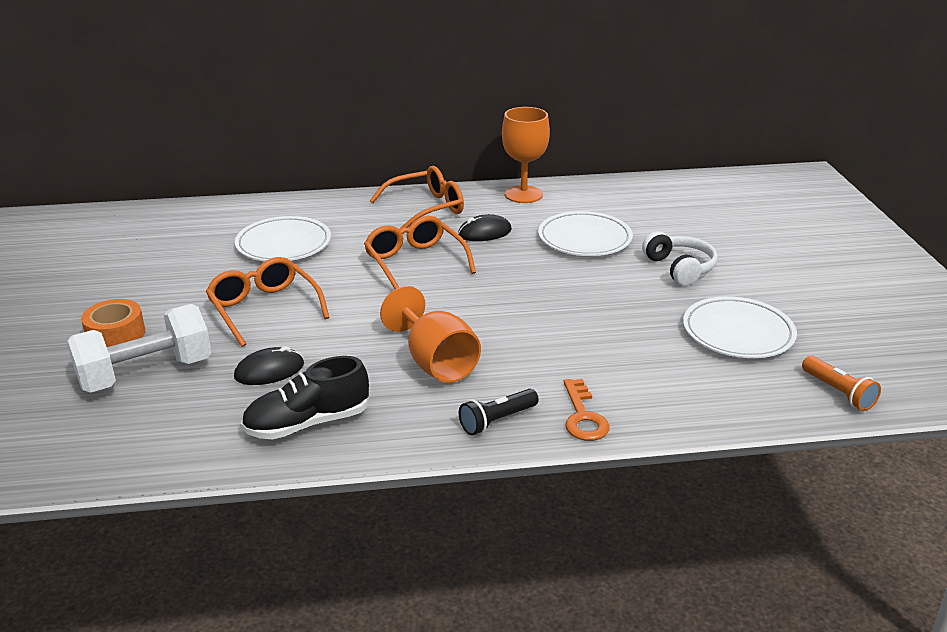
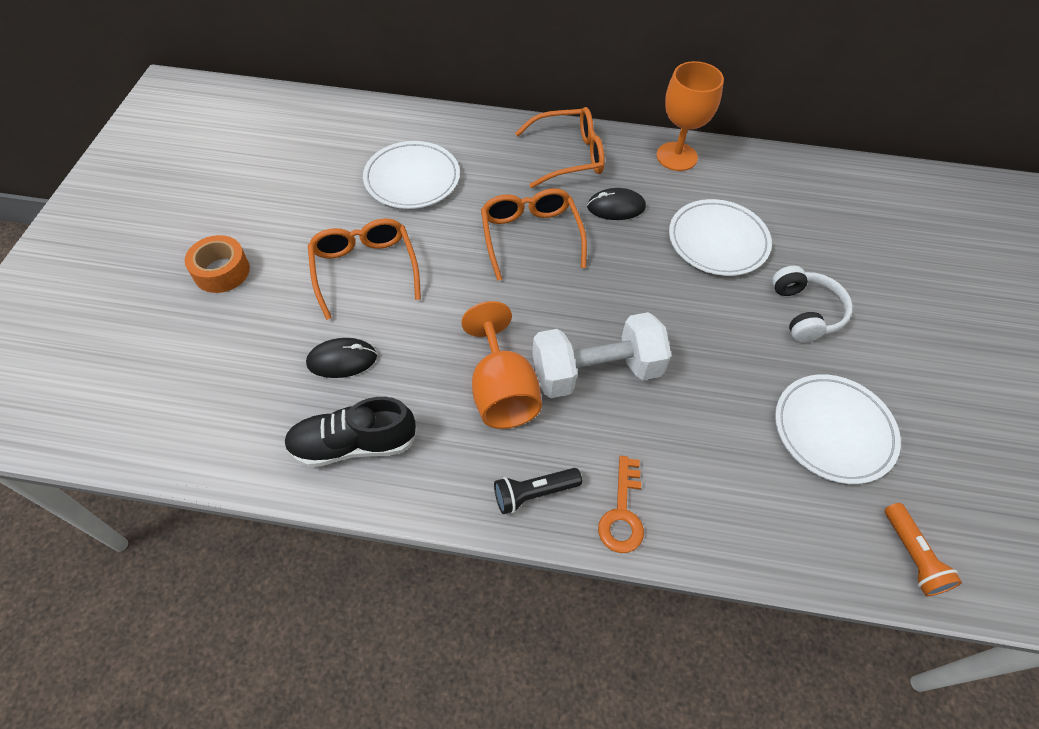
camera: 15 degrees right, 25 degrees up
white dumbbell [67,304,212,393] -> white dumbbell moved to [532,312,671,398]

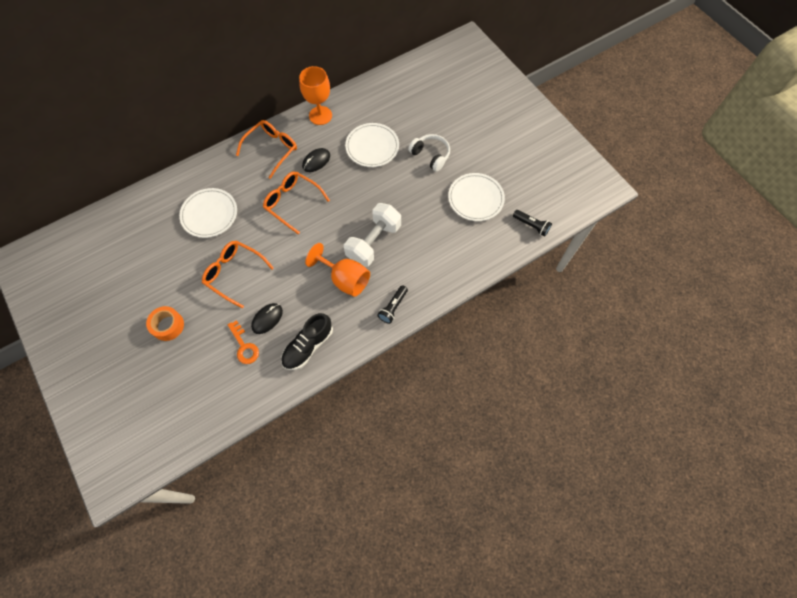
camera: 40 degrees left, 10 degrees up
orange key [598,456,644,553] -> orange key moved to [228,320,259,364]
orange flashlight [885,503,962,596] -> black flashlight [513,210,552,237]

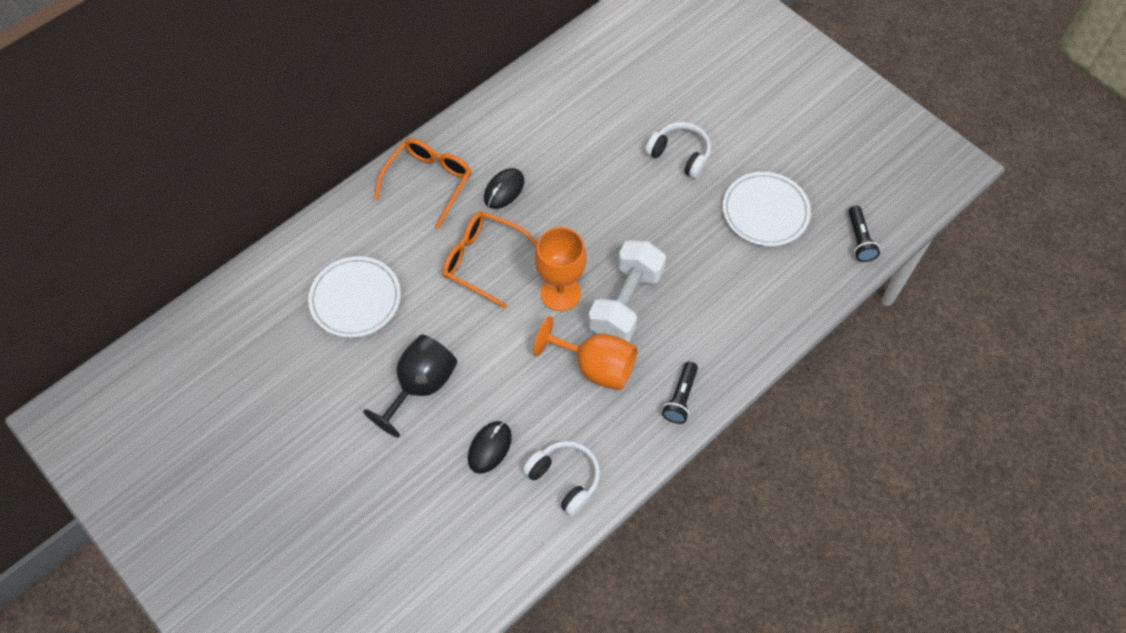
camera: 10 degrees left, 5 degrees down
orange tape [146,306,184,341] -> none
orange glasses [202,241,274,308] -> black goblet [363,334,458,438]
orange key [228,320,259,364] -> none
black shoe [281,313,333,370] -> white headphones [523,441,600,516]
orange goblet [299,66,332,125] -> orange goblet moved to [535,227,587,311]
white plate [345,123,399,167] -> none
black flashlight [513,210,552,237] -> black flashlight turned 60 degrees clockwise [849,206,880,262]

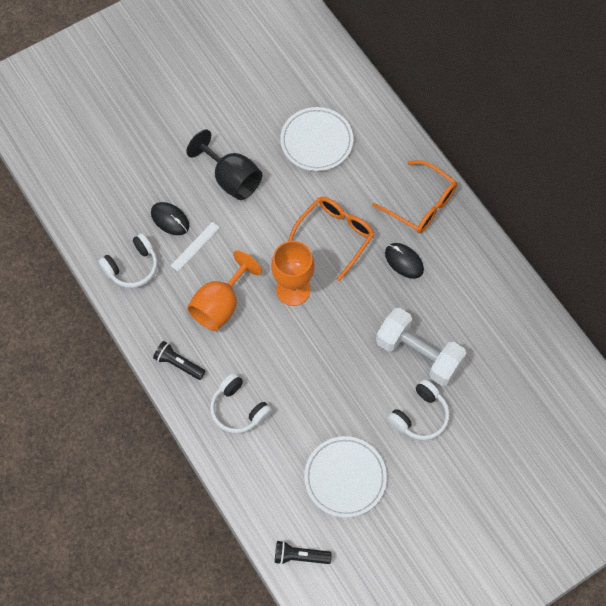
camera: 100 degrees right, 5 degrees up
white dumbbell [588,240,666,342] -> white dumbbell moved to [376,308,466,386]
none -> white ruler [171,222,220,271]
none -> white headphones [210,373,272,434]

